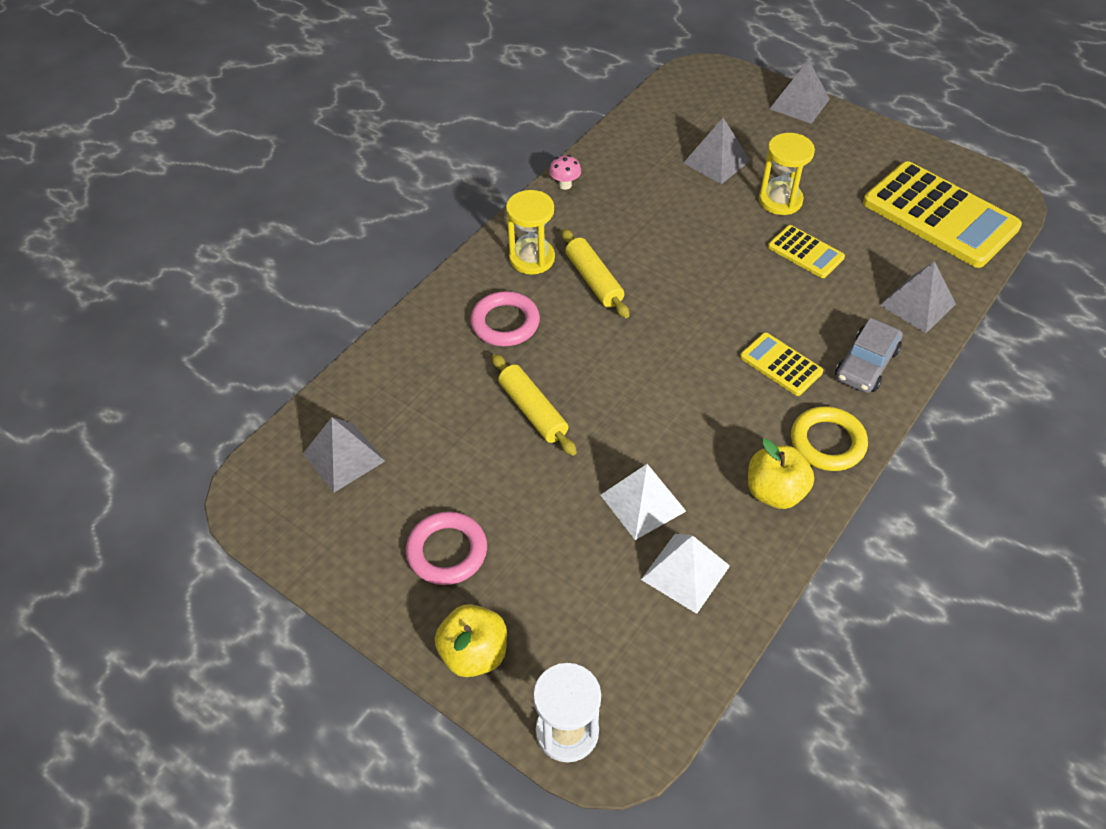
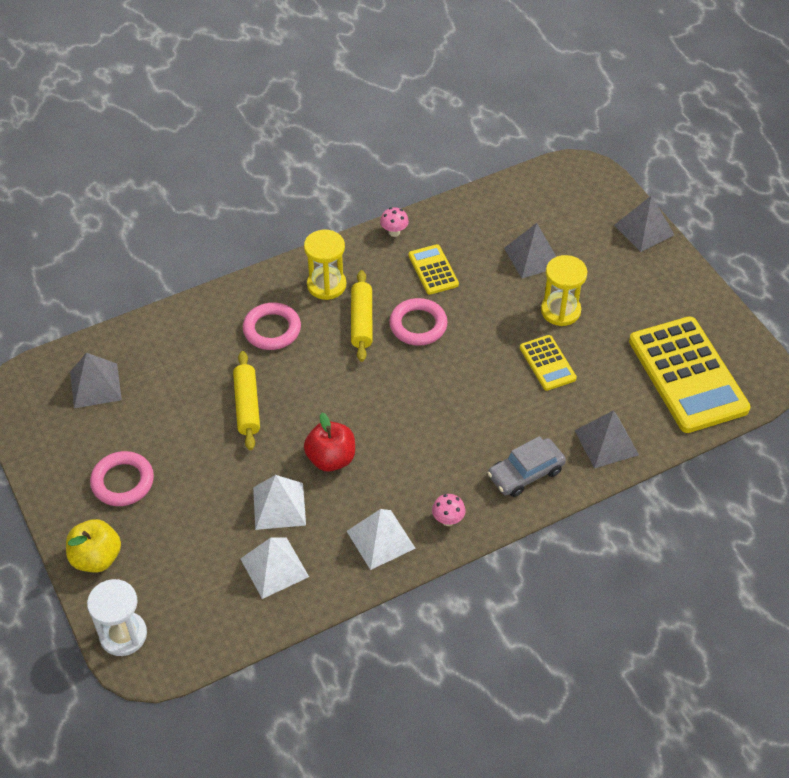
camera: 25 degrees right, 0 degrees up
yellow calculator [740,332,823,396] -> yellow calculator moved to [408,244,459,295]
yellow apple [748,439,814,509] -> white pyramid [347,509,416,570]
yellow ring [791,406,868,471] -> pink mushroom [432,494,465,526]
none -> red apple [304,413,355,472]
none -> pink ring [389,298,448,346]

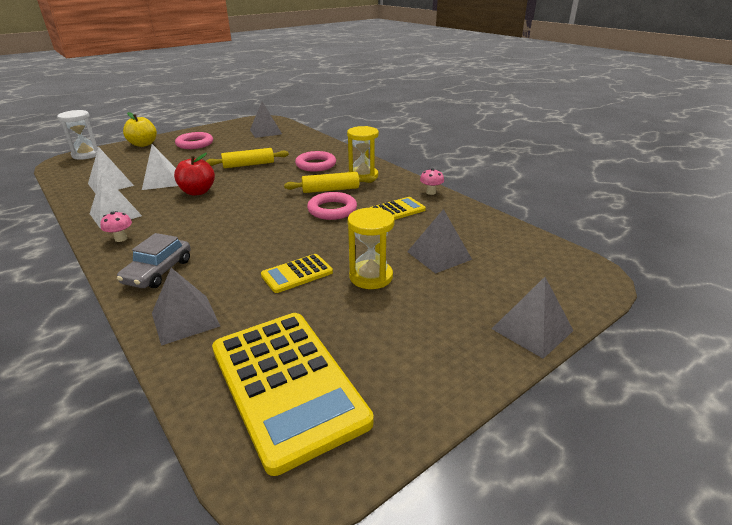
camera: 80 degrees right, 20 degrees down
grey car [488,436,566,497] -> grey car turned 120 degrees counterclockwise [117,233,191,288]
yellow calculator [629,316,751,433] -> yellow calculator turned 90 degrees counterclockwise [212,313,373,476]

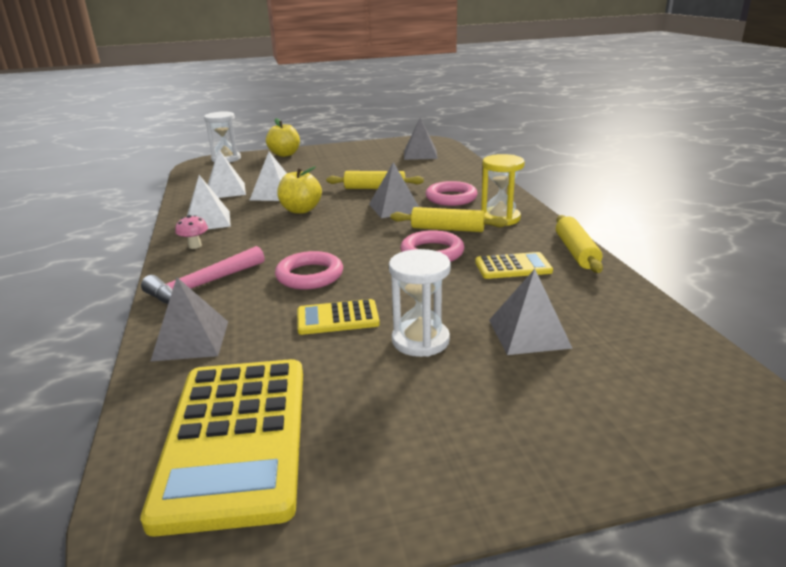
camera: 25 degrees right, 5 degrees down
grey car [117,233,191,288] -> pink hammer [141,246,265,304]
red apple [174,153,215,196] -> yellow apple [277,166,322,214]
pink ring [175,132,213,149] -> pink ring moved to [275,251,343,290]
yellow hourglass [348,208,395,289] -> white hourglass [389,249,451,357]
pink mushroom [420,168,444,195] -> yellow rolling pin [556,215,603,273]
grey pyramid [492,277,574,359] -> grey pyramid moved to [369,162,419,218]

